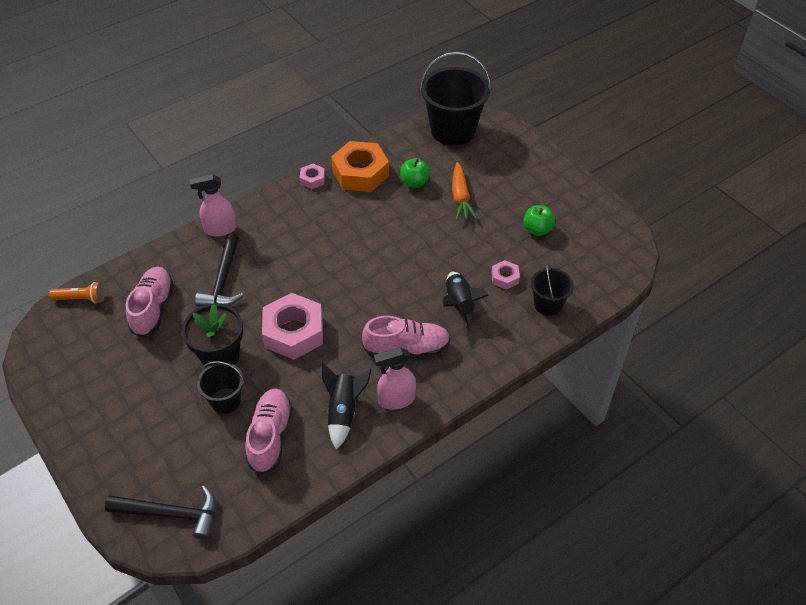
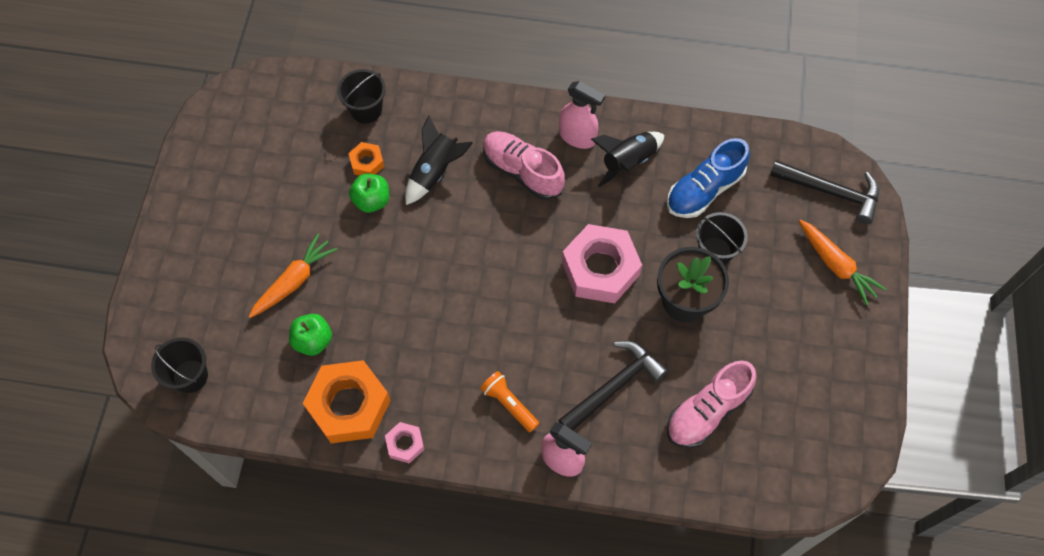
camera: 135 degrees left, 15 degrees up
orange flashlight [49,282,105,304] -> orange flashlight moved to [480,371,539,432]
black hammer [105,485,216,540] -> black hammer turned 150 degrees clockwise [770,160,879,224]
pink shoe [245,388,293,474] -> blue shoe [667,138,750,218]
black bucket [420,52,491,146] -> black bucket [151,337,208,393], size x0.53
pink nut [491,260,520,290] -> orange nut [348,142,384,176]
green apple [523,205,555,236] -> green apple moved to [349,173,389,213]
none -> orange carrot [799,220,886,305]

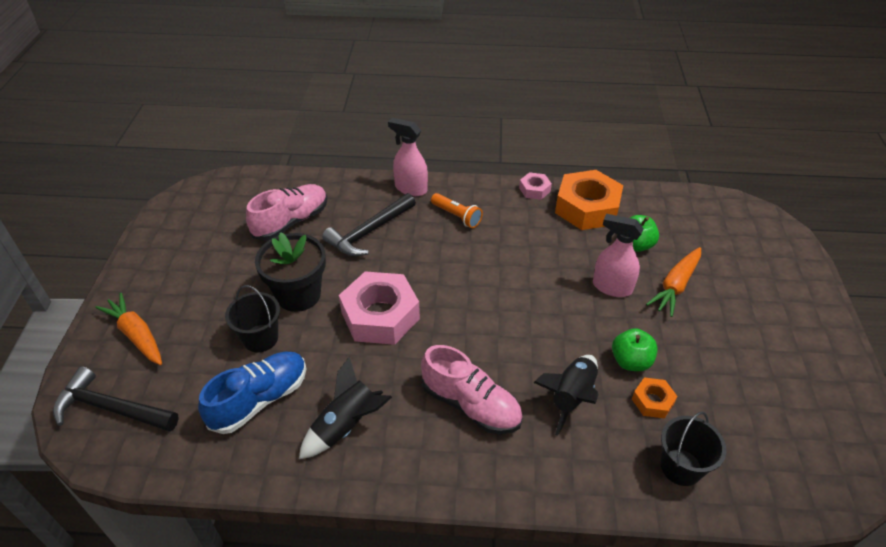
camera: 175 degrees right, 20 degrees down
black bucket [151,337,208,393] -> none
pink spray bottle [559,81,605,149] -> pink spray bottle moved to [593,214,644,297]

